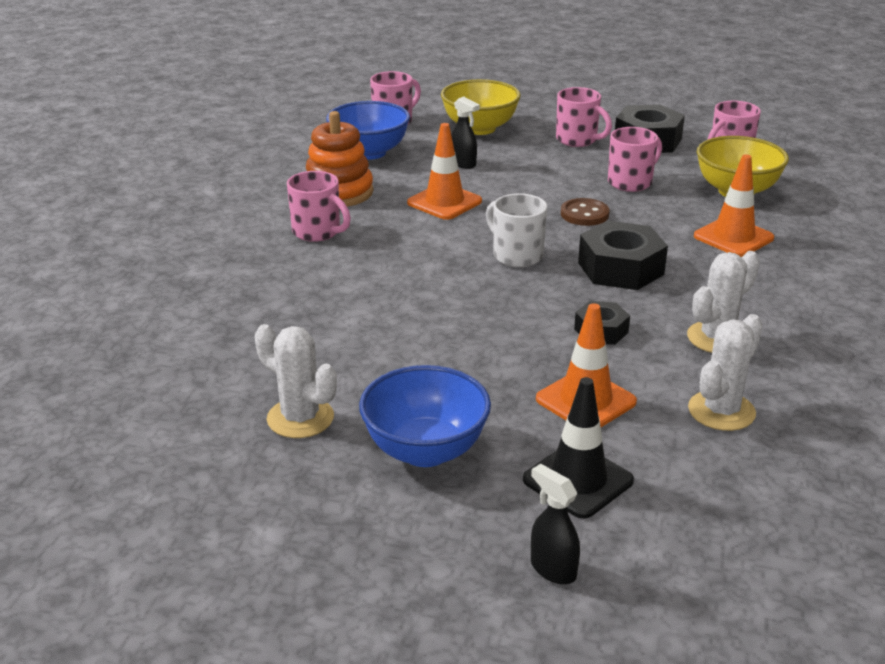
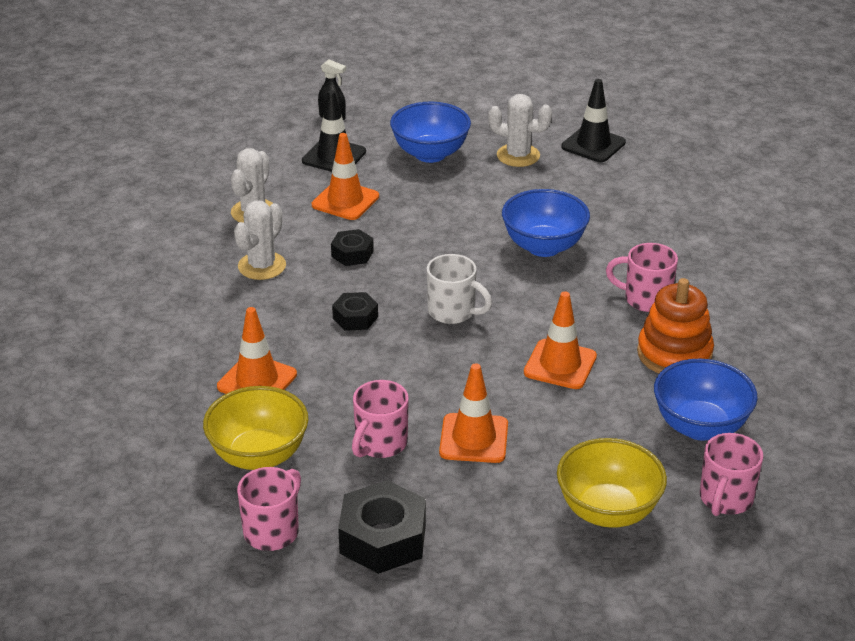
camera: 160 degrees right, 5 degrees up
black spray bottle [451,97,480,169] -> none
pink mug [556,87,612,147] -> none
brown button [561,198,609,226] -> none
black nut [578,221,668,290] -> black nut [332,292,378,331], size x0.57
none -> orange traffic cone [439,364,508,463]
none -> blue bowl [502,189,590,257]
none -> black traffic cone [561,79,626,162]

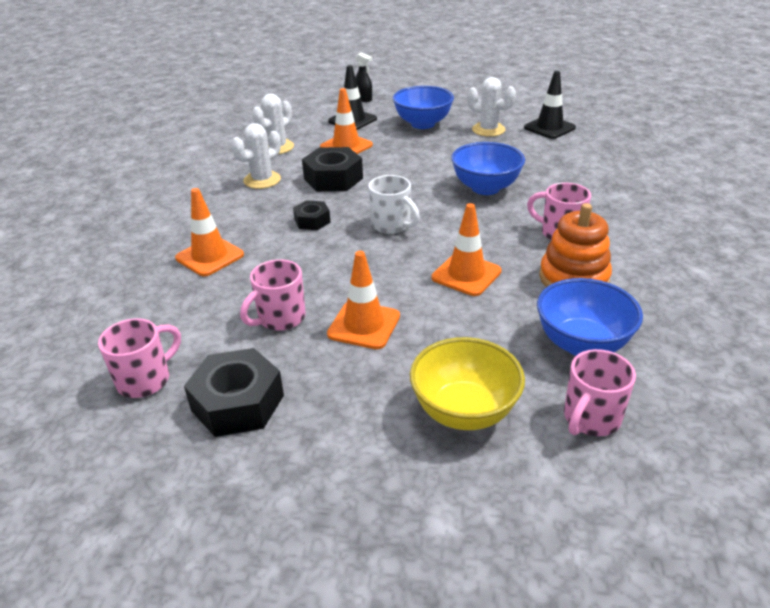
camera: 15 degrees right, 0 degrees up
yellow bowl [203,386,308,470] -> none
black nut [331,229,374,266] -> black nut [302,147,363,192], size x1.76

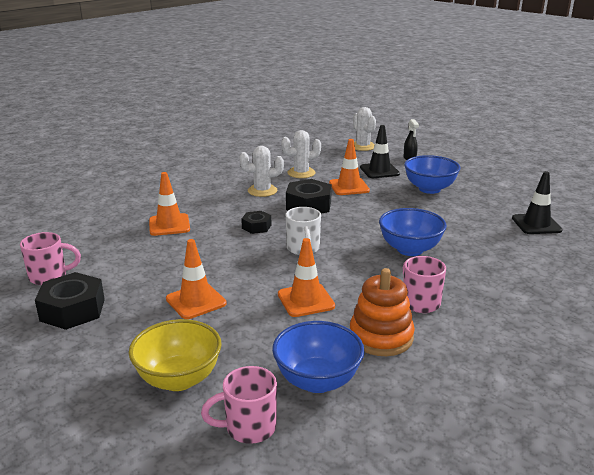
camera: 35 degrees right, 10 degrees down
pink mug [240,259,306,331] -> none
white cactus [467,77,516,137] -> white cactus moved to [353,107,376,151]

